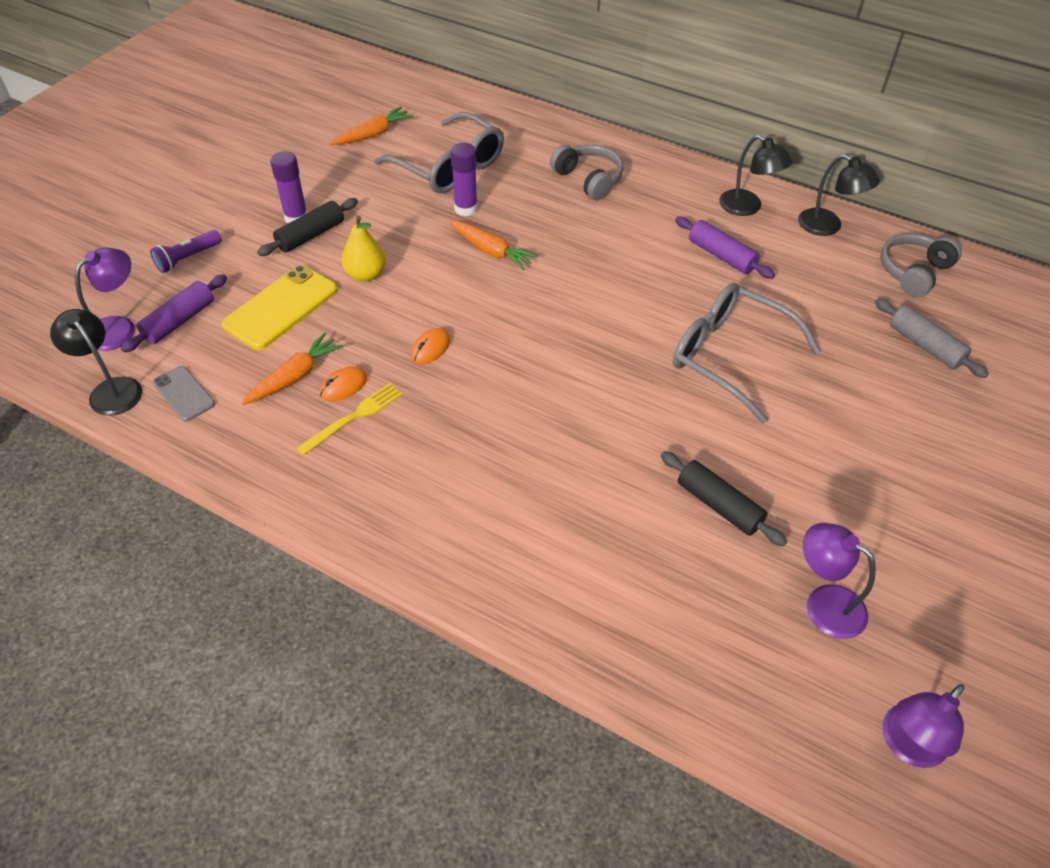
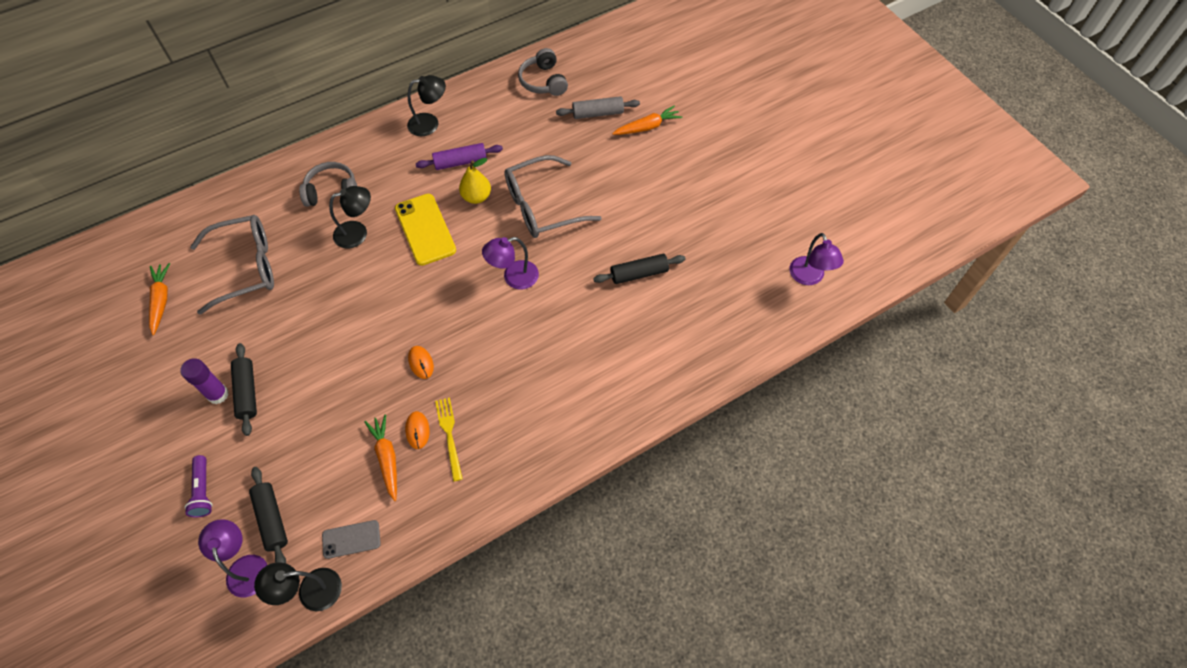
camera: 60 degrees left, 10 degrees up
purple rolling pin [121,274,227,353] -> black rolling pin [249,467,288,563]
yellow phone [222,265,338,350] -> yellow phone moved to [395,194,456,266]
yellow pear [341,216,386,281] -> yellow pear moved to [459,158,491,204]
orange carrot [449,221,538,270] -> orange carrot moved to [612,105,682,135]
purple glue stick [450,143,478,216] -> none
black lamp [798,154,880,236] -> black lamp moved to [329,186,371,249]
purple lamp [803,523,876,639] -> purple lamp moved to [482,237,539,289]

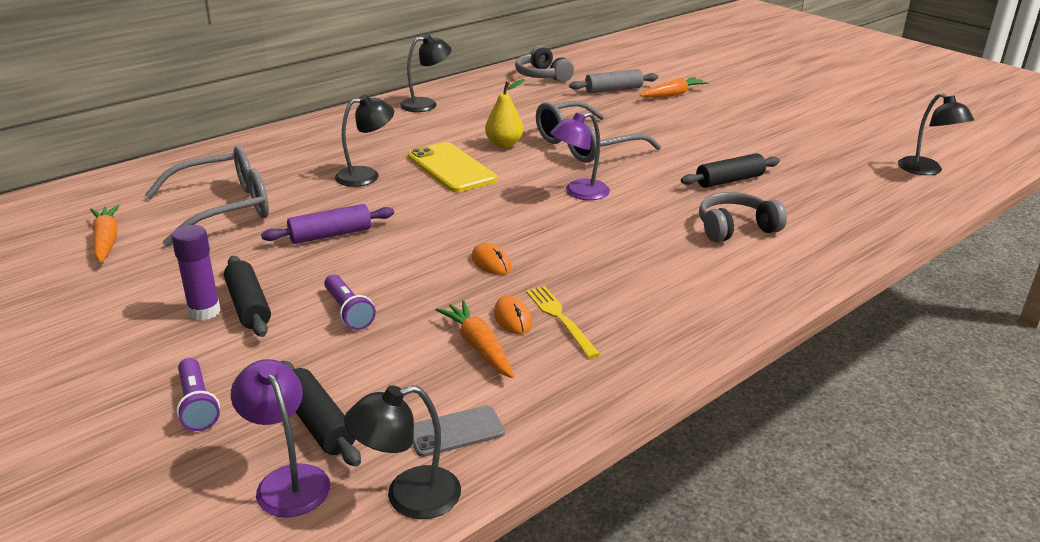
camera: 10 degrees left, 30 degrees down
grey headphones [299,162,357,207] -> grey headphones moved to [699,192,787,242]
purple rolling pin [416,143,503,170] -> purple rolling pin moved to [261,204,394,244]
purple lamp [790,233,844,285] -> black lamp [898,93,974,175]
none -> purple flashlight [324,274,376,330]

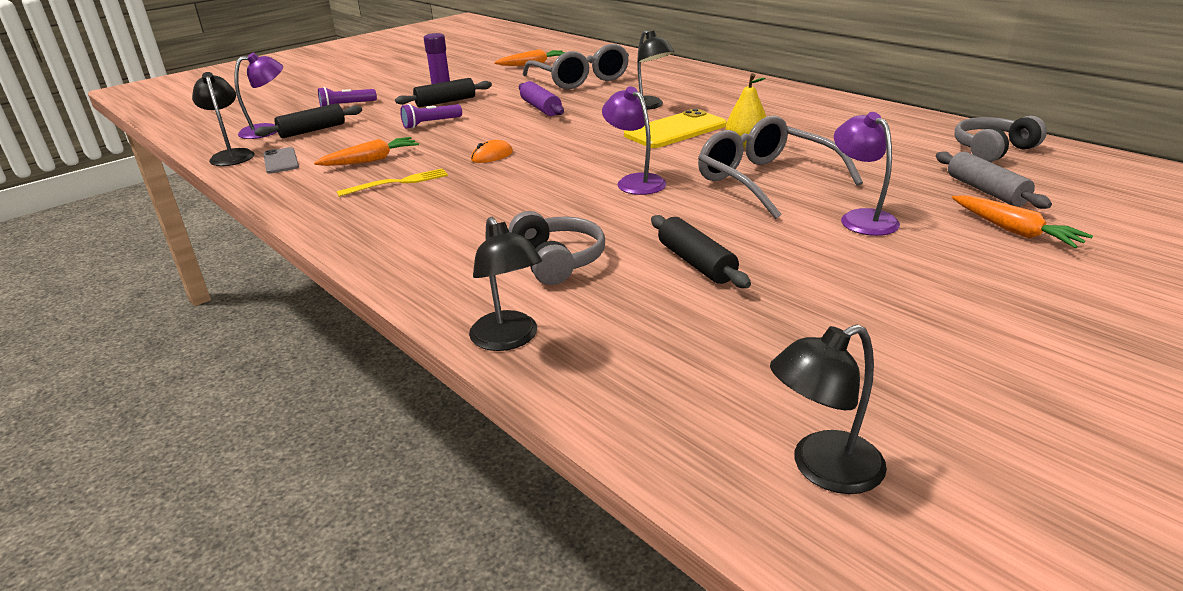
camera: 90 degrees right, 0 degrees up
black lamp [400,34,452,112] -> black lamp moved to [469,217,542,351]
orange mouse [494,295,532,334] -> none
none -> purple lamp [834,112,900,236]

